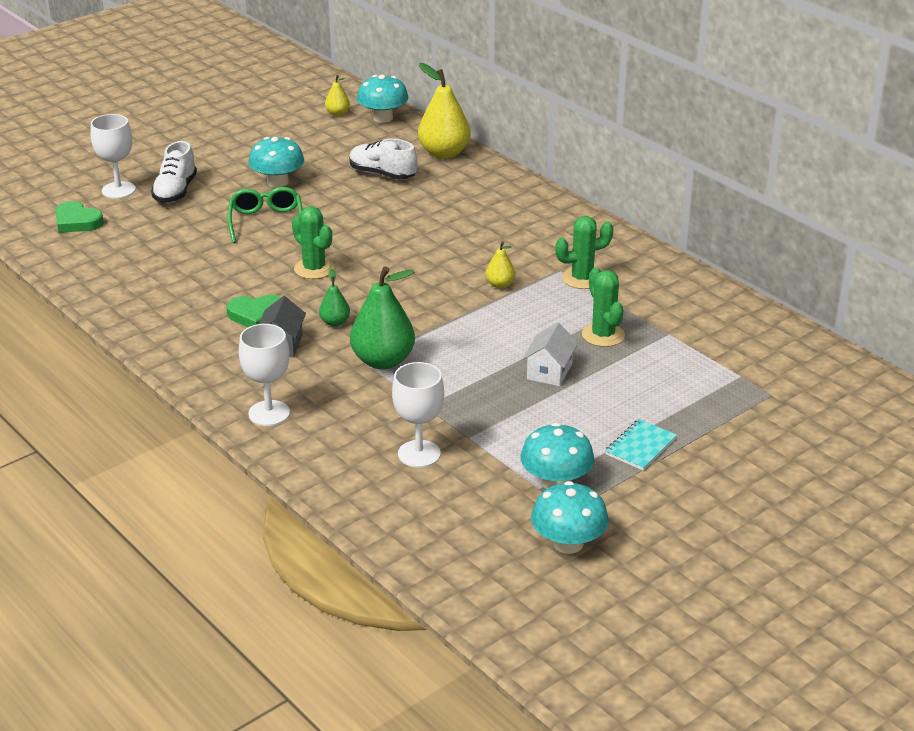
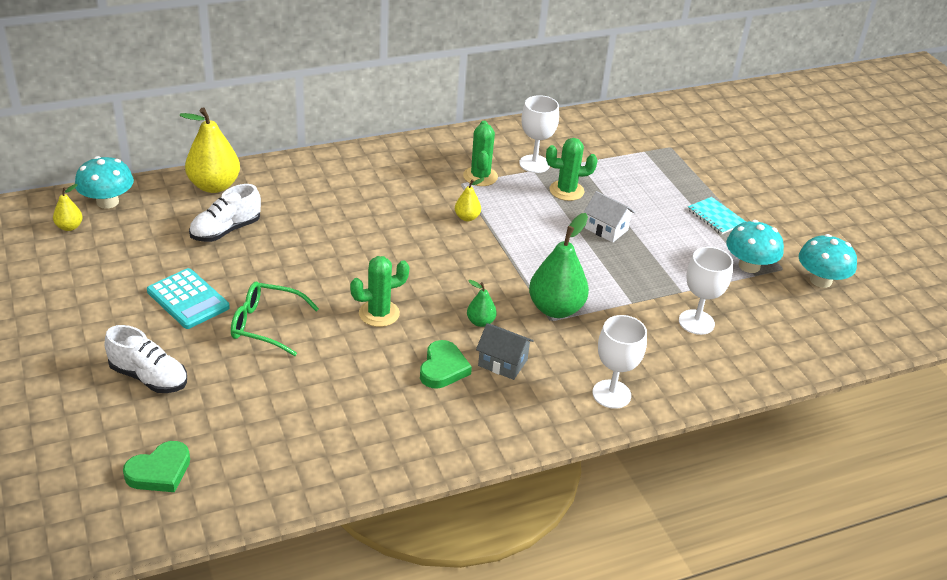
camera: 75 degrees left, 5 degrees up
white goblet [91,114,136,199] -> white goblet moved to [519,95,559,173]
turquoise mushroom [249,137,304,188] -> turquoise calculator [147,268,230,329]

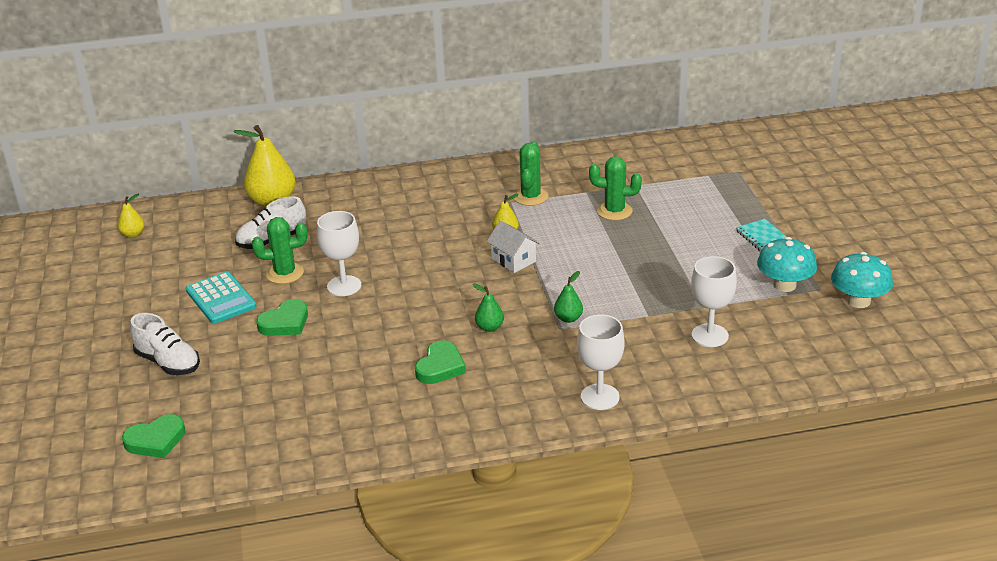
camera: 15 degrees right, 5 degrees down
turquoise mushroom [75,156,134,209] -> none
green glasses [231,282,319,356] -> green heart [256,299,308,336]
green cactus [350,256,409,327] -> green cactus moved to [252,217,307,284]
grey house [476,323,534,380] -> none
white goblet [519,95,559,173] -> white goblet moved to [317,211,361,296]
green pear [529,213,589,318] -> green pear [554,271,583,323], size x0.49
white house [584,191,635,243] -> white house moved to [487,221,540,273]

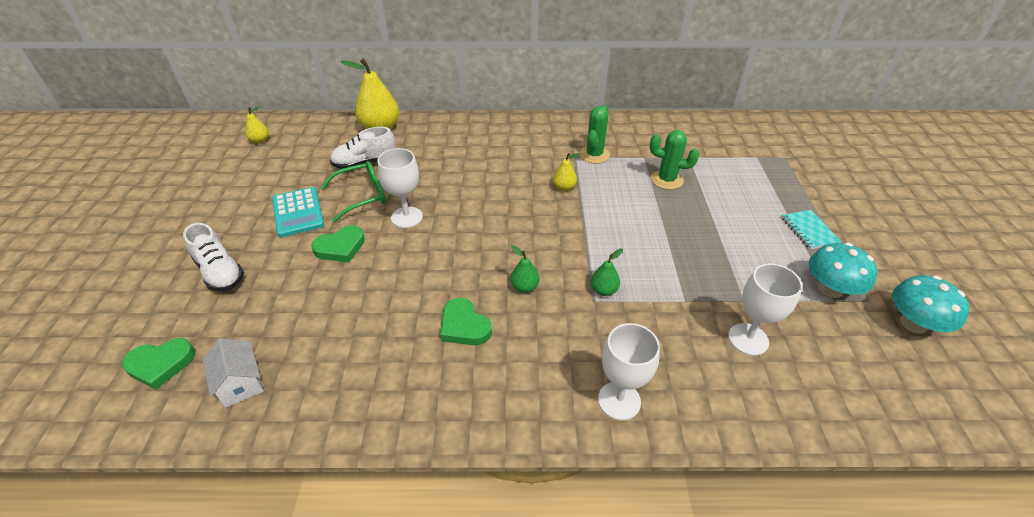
camera: 10 degrees right, 10 degrees up
green cactus [252,217,307,284] -> green glasses [320,161,386,223]
green heart [415,340,466,384] -> green heart turned 105 degrees clockwise [440,298,492,345]
white house [487,221,540,273] -> white house moved to [203,338,264,408]

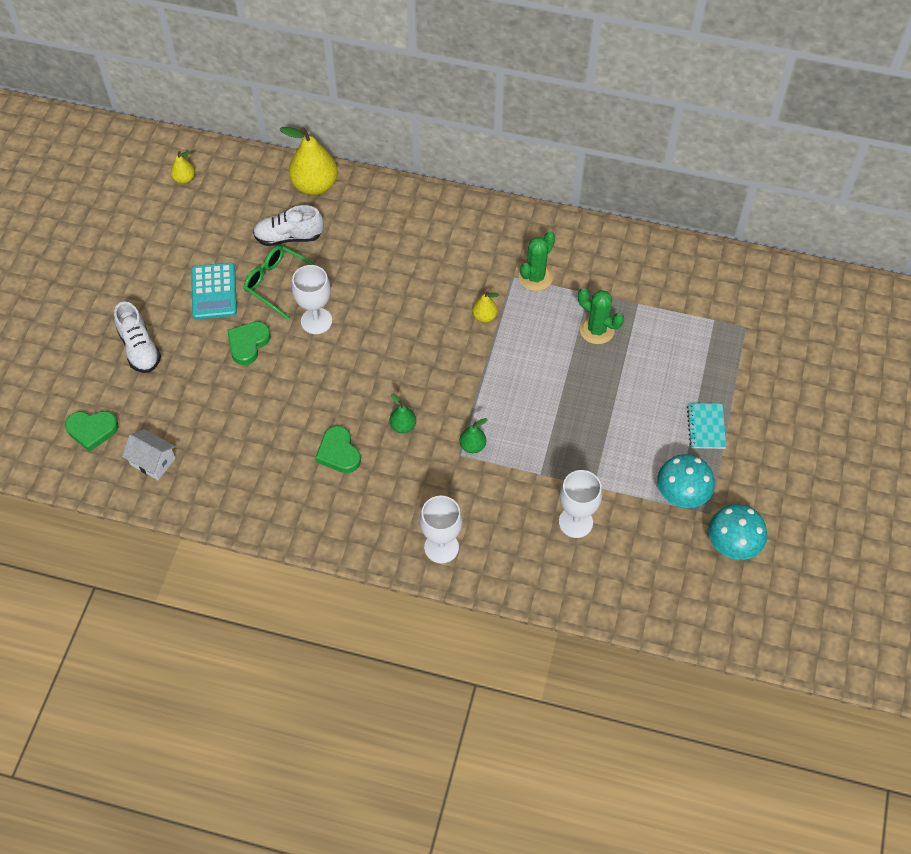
camera: 15 degrees right, 15 degrees up
white house [203,338,264,408] -> white house turned 45 degrees counterclockwise [122,429,176,480]
green heart [311,225,365,262] -> green heart turned 135 degrees clockwise [227,322,271,365]
green glasses [320,161,386,223] -> green glasses turned 135 degrees counterclockwise [244,245,314,320]

